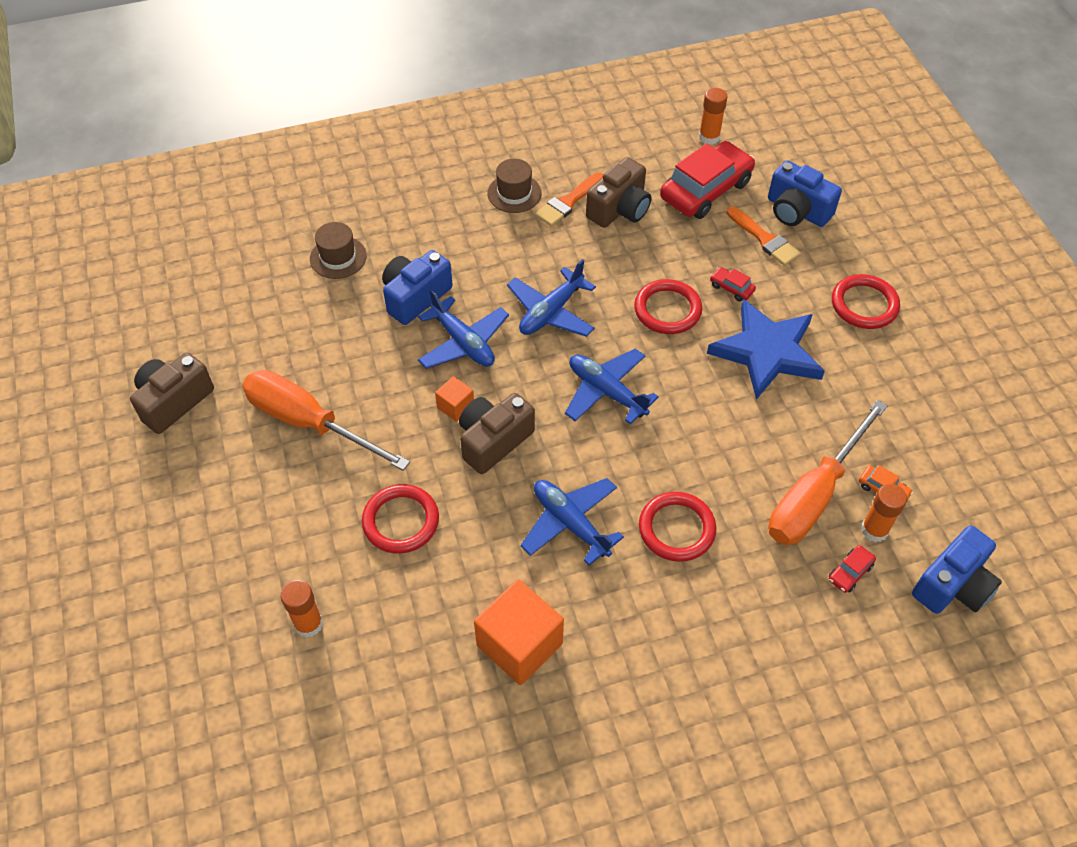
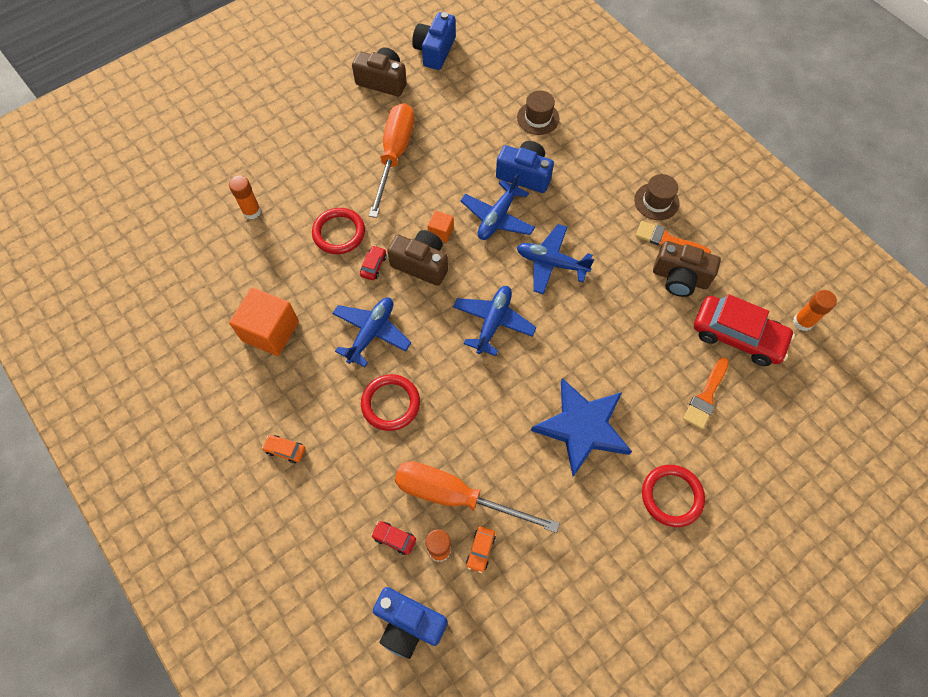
camera: 70 degrees right, 10 degrees up
red ring [634,279,702,334] -> none
red car [710,267,756,301] -> red car moved to [360,245,387,280]
blue camera [768,161,842,227] -> blue camera moved to [412,12,456,70]
none -> orange car [262,435,305,463]

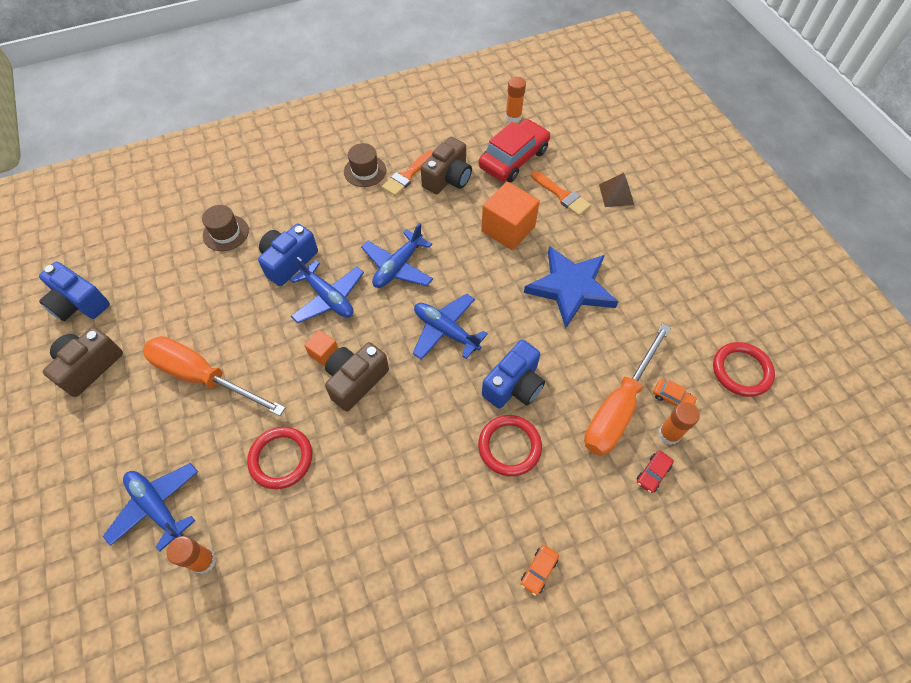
camera: 75 degrees left, 5 degrees down
orange cube [229,287,299,356] -> orange cube moved to [481,182,540,250]
blue plane [332,298,411,367] -> blue plane moved to [103,463,198,552]
red car [360,245,387,280] -> none
blue camera [373,587,448,659] -> blue camera moved to [482,340,545,409]
red ring [642,465,705,527] -> red ring moved to [713,342,775,397]
none -> brown pyramid [599,173,634,207]

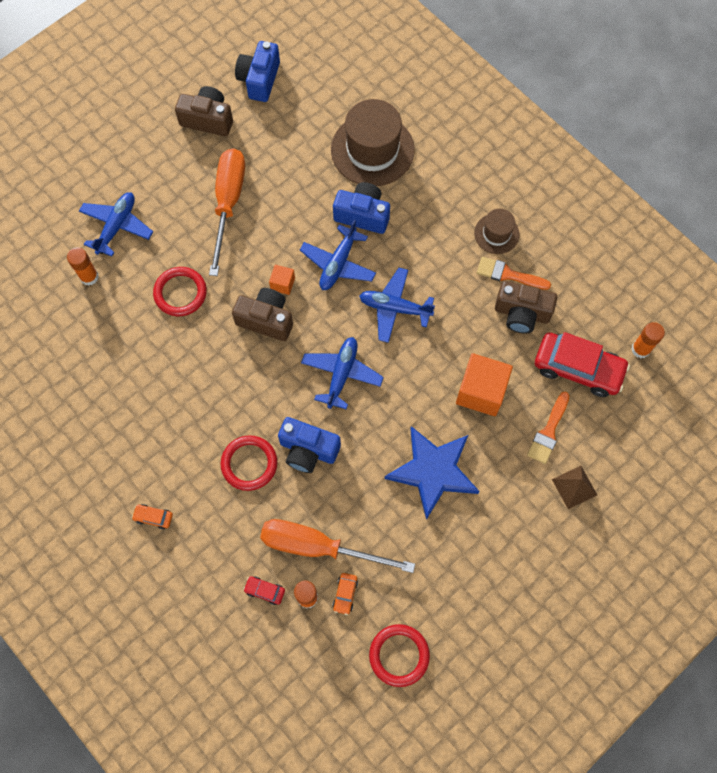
camera: 70 degrees right, 10 degrees up
brown hat [202,205,249,251] -> brown hat [331,99,415,186], size x1.91

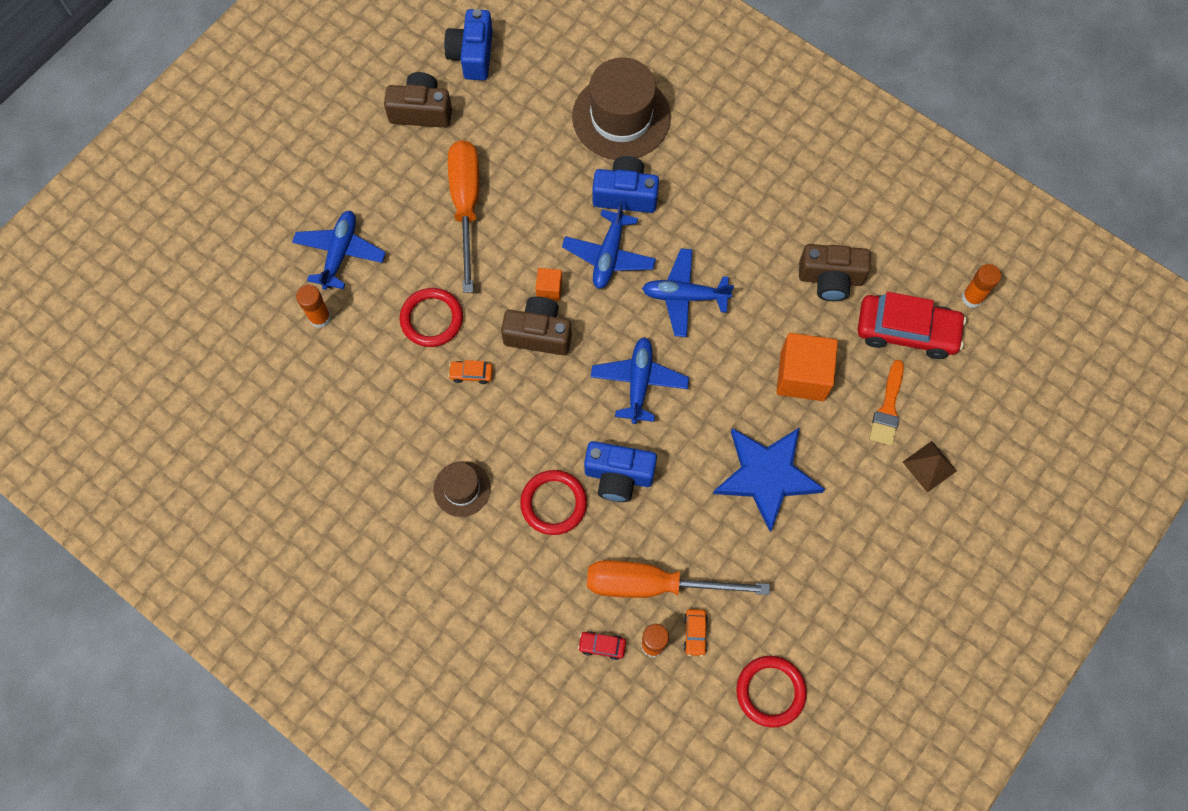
camera: 10 degrees left, 0 degrees up
orange car [132,504,173,529] -> orange car moved to [448,360,493,384]
brown hat [474,209,520,254] -> brown hat moved to [433,461,491,517]
orange brush [477,257,551,290] -> none

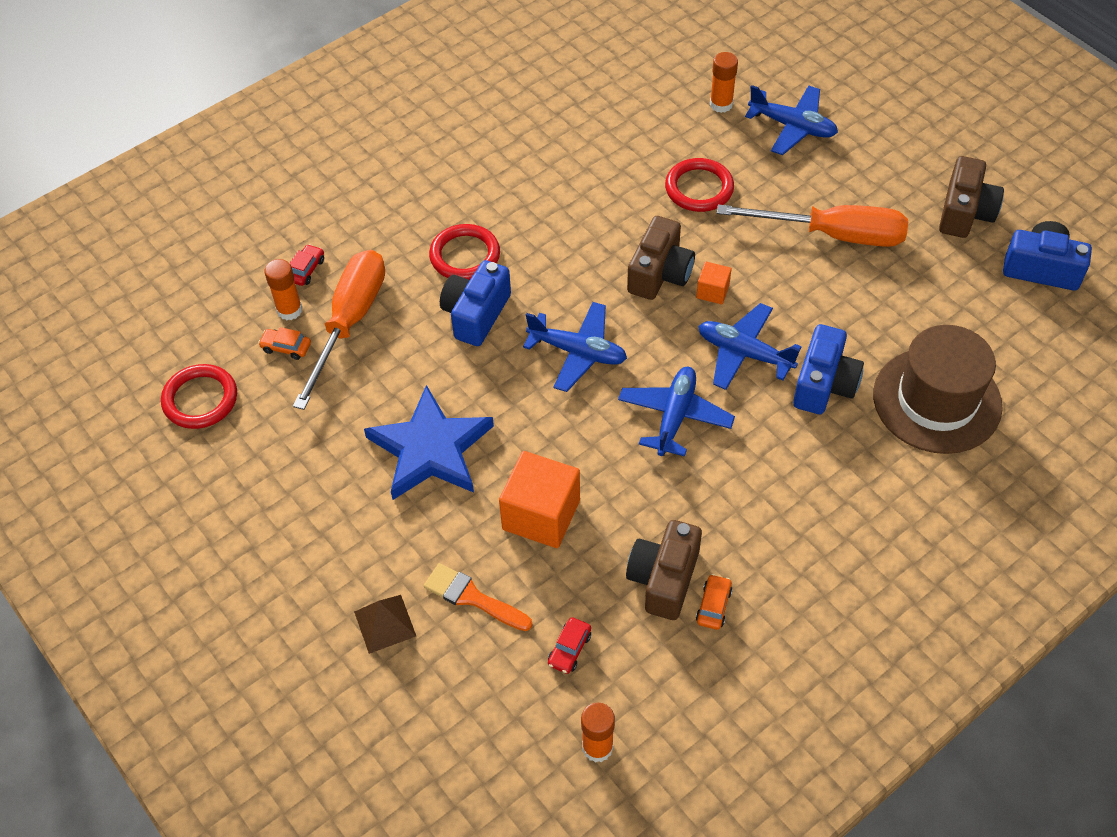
camera: 105 degrees right, 15 degrees down
brown hat [433,461,491,517] -> none
orange car [448,360,493,384] -> orange car moved to [696,574,732,630]
red car [858,292,966,359] -> red car [548,617,591,674], size x0.42

